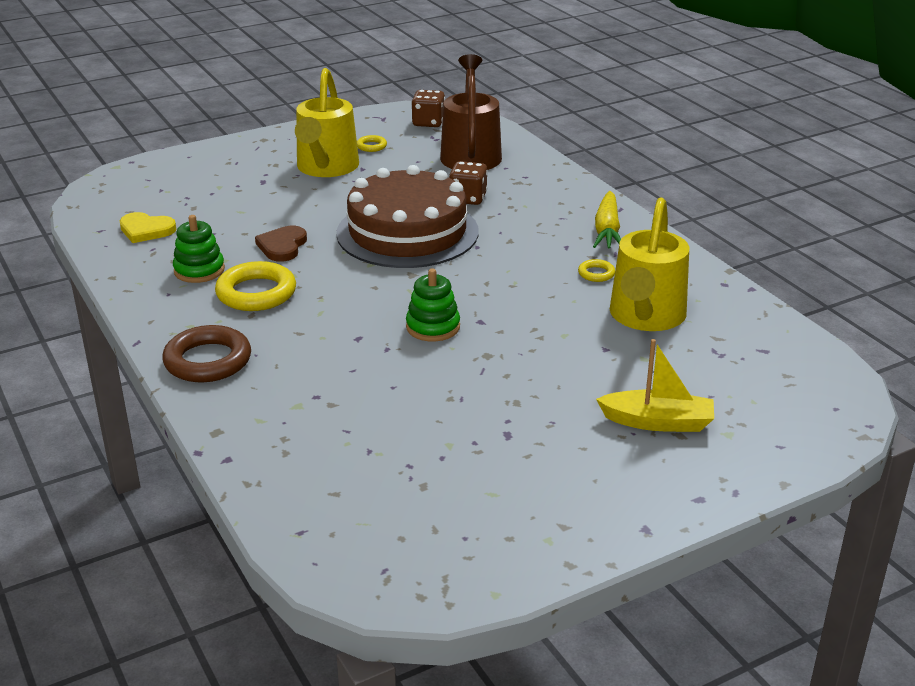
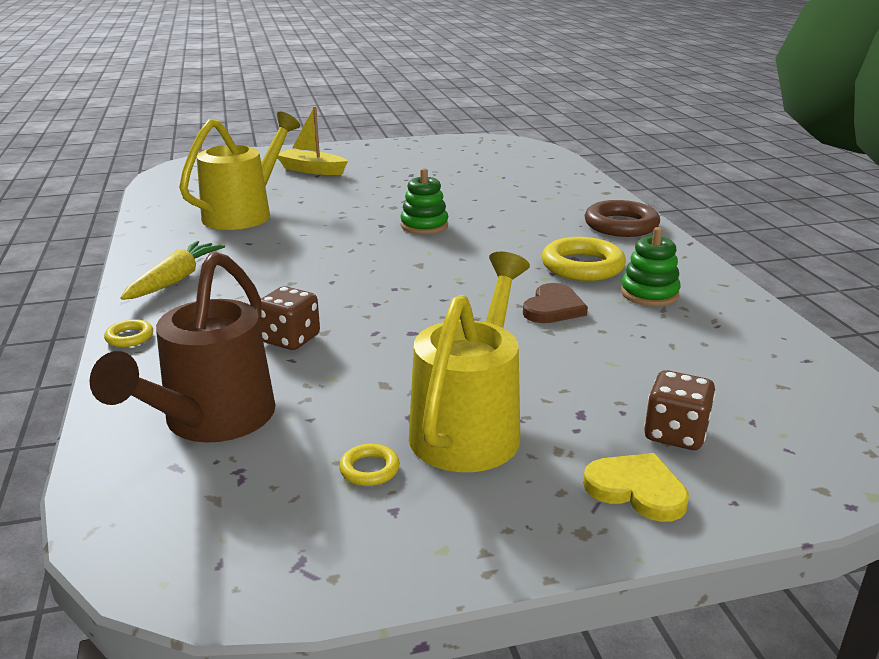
camera: 165 degrees left, 5 degrees down
yellow heart [120,212,177,243] -> yellow heart moved to [583,453,689,522]
brown cake [336,165,479,268] -> none
brown dice [411,90,445,127] -> brown dice moved to [644,370,716,450]
yellow ring [578,259,615,282] -> yellow ring moved to [104,319,153,347]

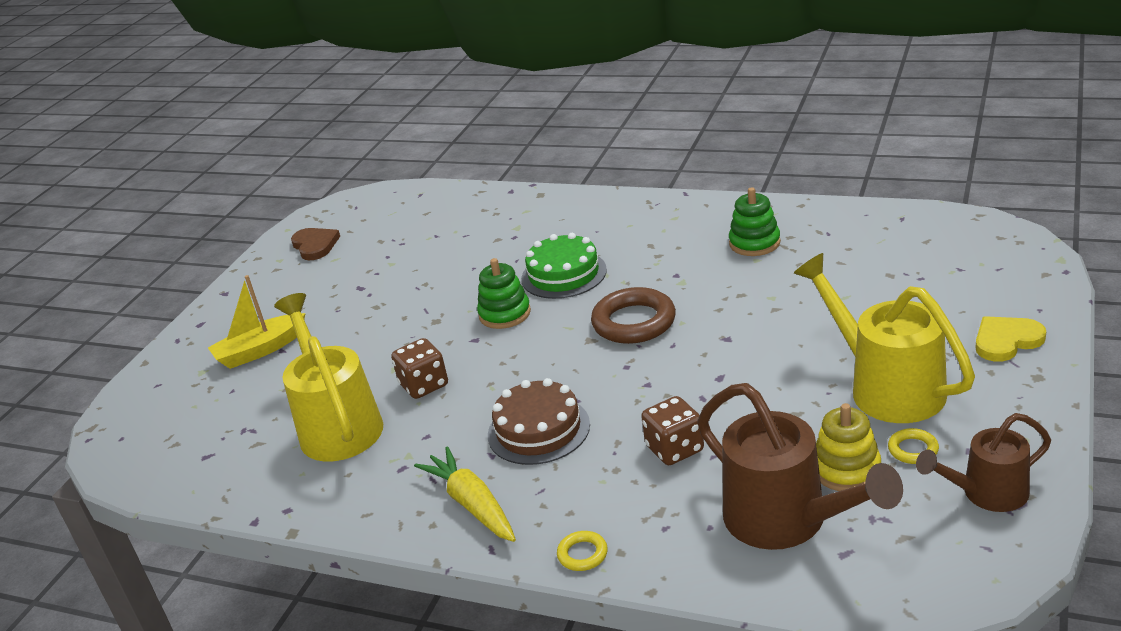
camera: 50 degrees left, 5 degrees up
brown heart [523,283,588,323] -> brown heart moved to [291,228,340,260]
yellow ring [542,237,626,281] -> none
brown ring [585,200,660,237] -> brown ring moved to [591,287,676,344]
brown dice [644,370,716,450] -> brown dice moved to [391,338,448,399]
none -> brown cake [488,378,590,465]
none -> green cake [521,233,607,299]
none -> yellow stacking toy [816,403,881,491]
none -> brown watering can [916,413,1051,512]

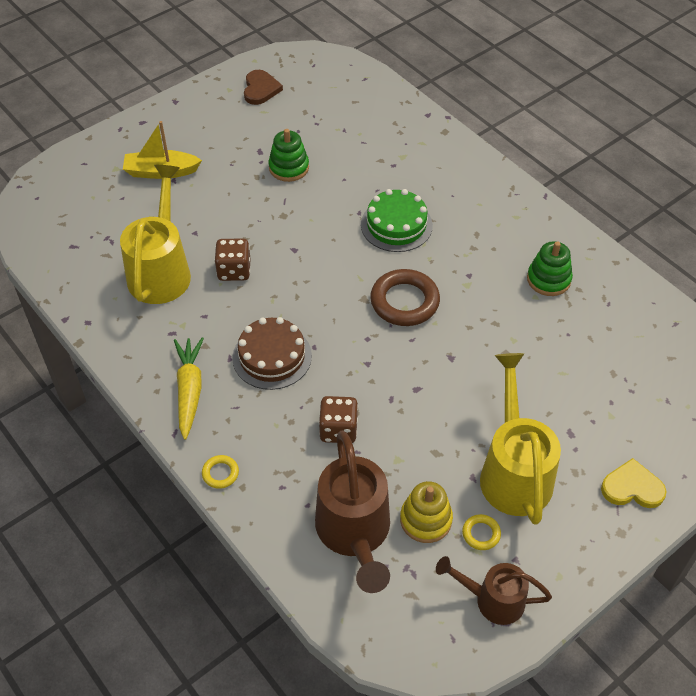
camera: 25 degrees right, 20 degrees up
green stacking toy [477,258,531,329] -> green stacking toy moved to [268,129,309,182]

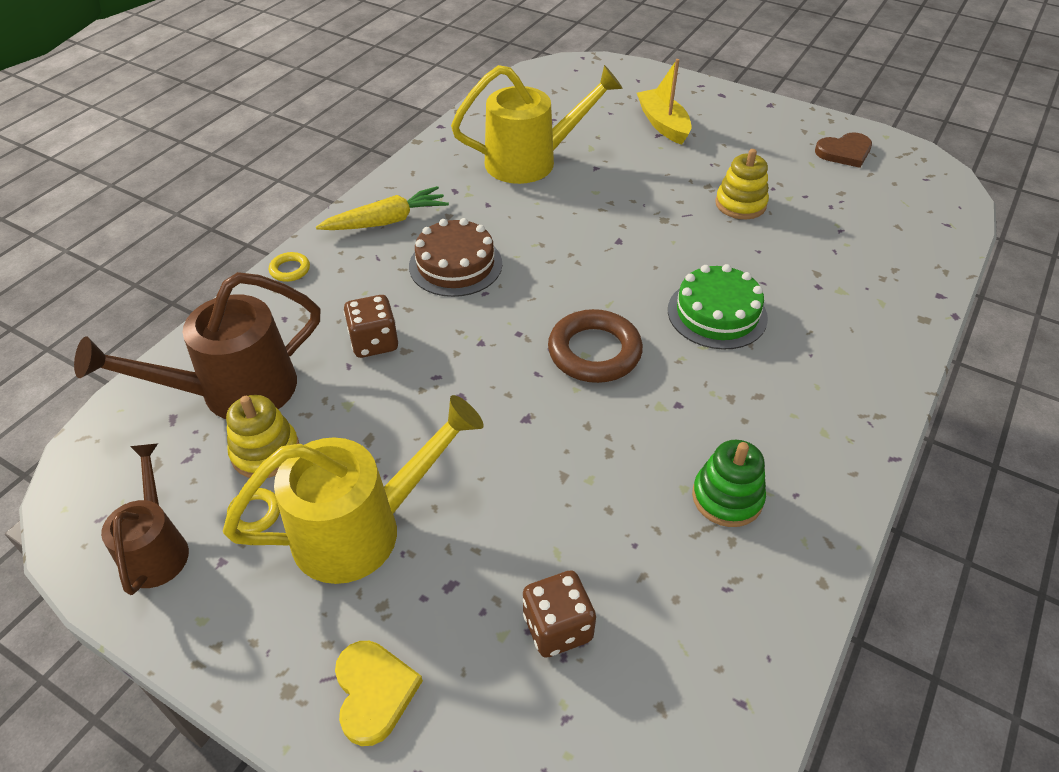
camera: 70 degrees right, 5 degrees down
brown dice [214,239,251,281] -> brown dice moved to [523,570,596,658]
green stacking toy [268,129,309,182] -> yellow stacking toy [715,149,769,219]

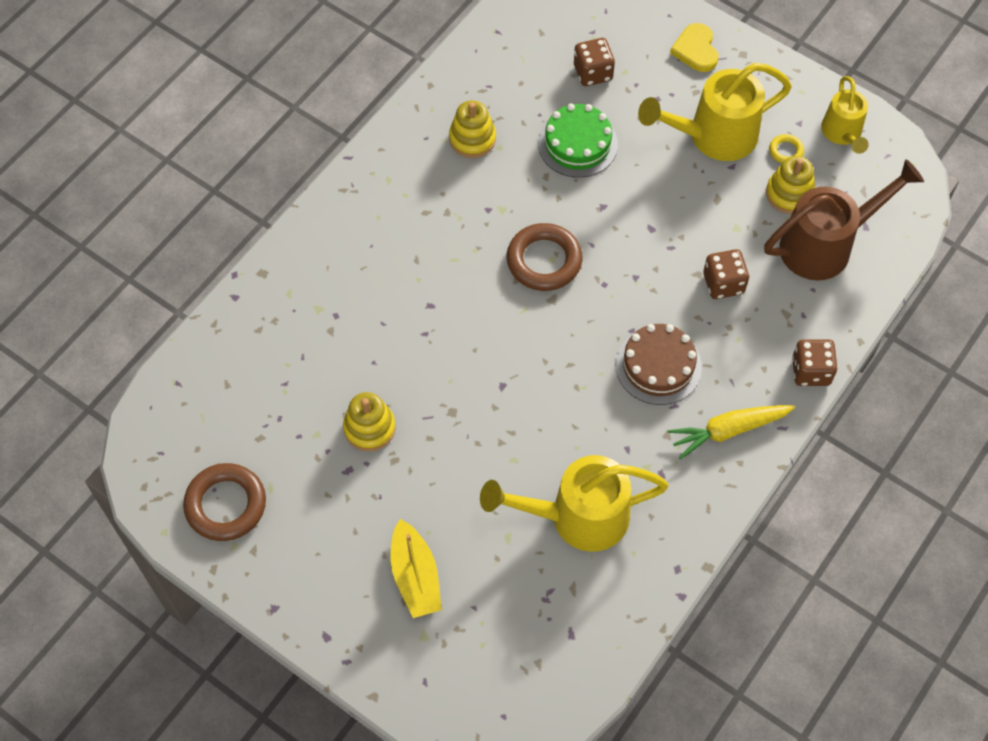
camera: 175 degrees left, 15 degrees up
brown watering can [101,443,189,595] -> yellow watering can [821,76,869,154]
yellow ring [269,252,310,282] -> brown dice [792,339,838,386]
green cake [668,264,768,350] -> green cake moved to [538,103,618,178]
green stacking toy [692,440,766,527] -> yellow stacking toy [449,100,496,158]
brown heart [815,132,872,168] -> brown ring [183,463,266,541]

